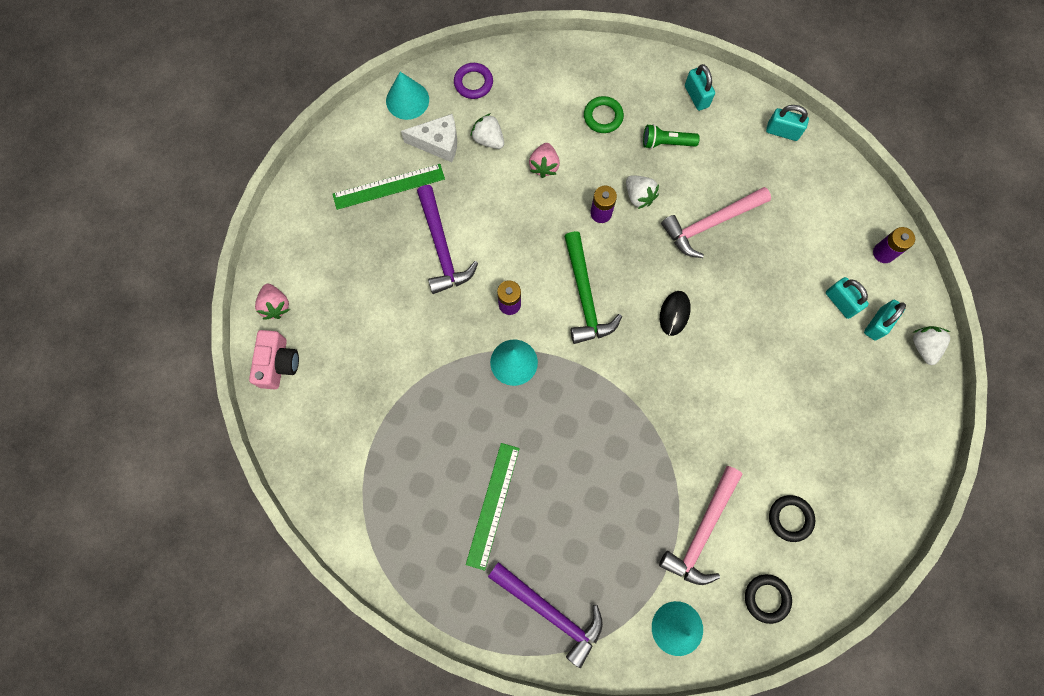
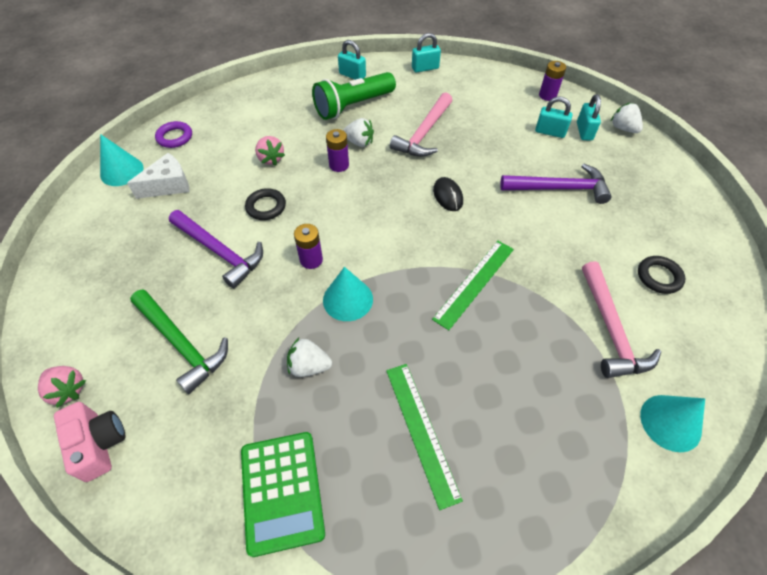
camera: 35 degrees left, 20 degrees down
green ruler [333,164,445,210] -> green ruler moved to [432,241,514,330]
white strawberry [470,113,504,149] -> white strawberry moved to [287,338,332,377]
purple hammer [488,562,603,668] -> purple hammer moved to [500,164,612,204]
green hammer [564,231,622,344] -> green hammer moved to [130,290,228,394]
green ring [584,96,624,133] -> none
green flashlight [643,124,700,149] -> green flashlight [312,72,396,120], size x1.82
black ring [745,574,792,624] -> black ring moved to [245,188,286,220]
none -> green calculator [241,432,325,557]

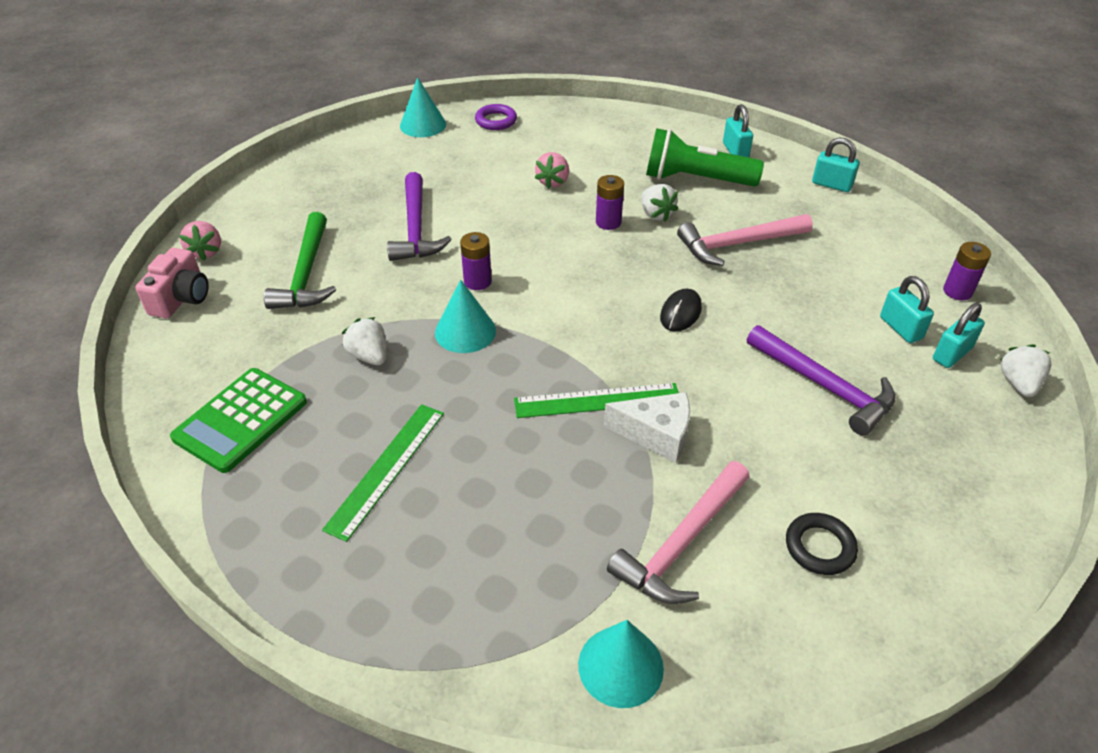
camera: 45 degrees right, 10 degrees down
white cheese [127,153,189,199] -> white cheese moved to [604,392,690,463]
black ring [245,188,286,220] -> none

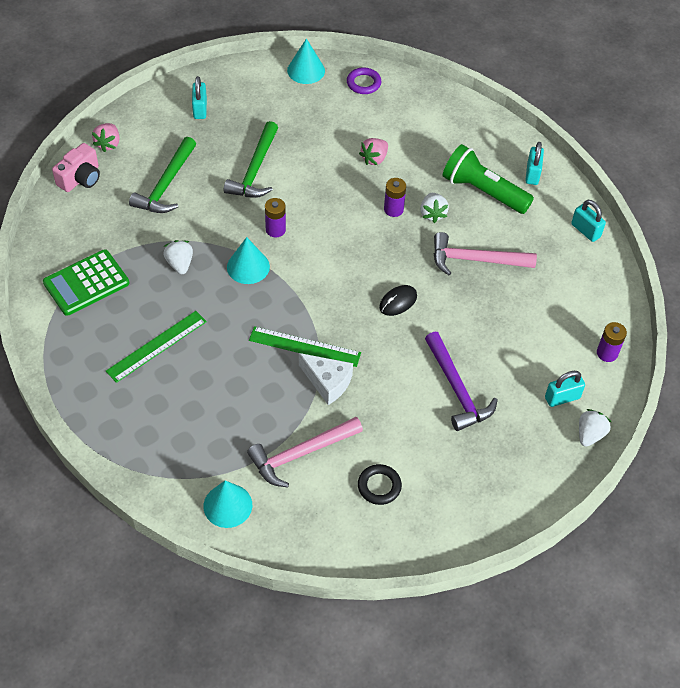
camera: 20 degrees right, 10 degrees up
purple hammer [387,172,452,261] -> green hammer [224,121,278,198]
turquoise padlock [880,276,934,343] -> turquoise padlock moved to [192,76,207,119]

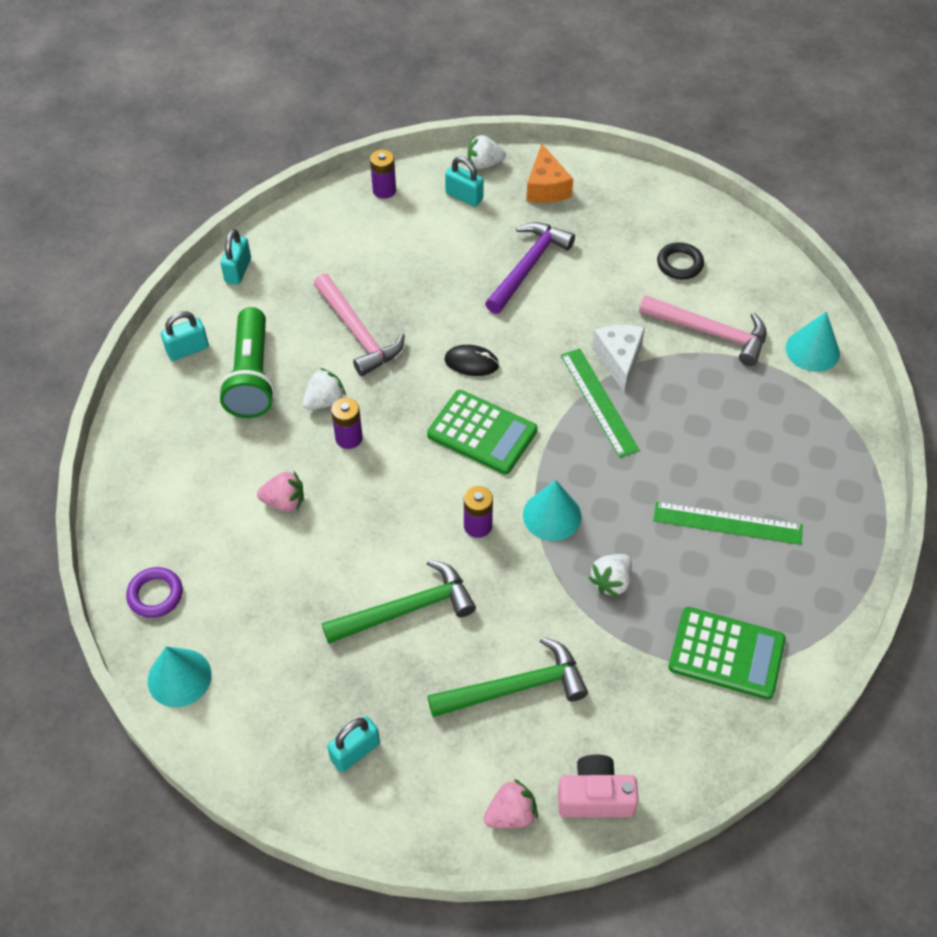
camera: 125 degrees left, 0 degrees up
none -> green calculator [427,390,537,474]
none -> orange cheese [526,144,573,203]

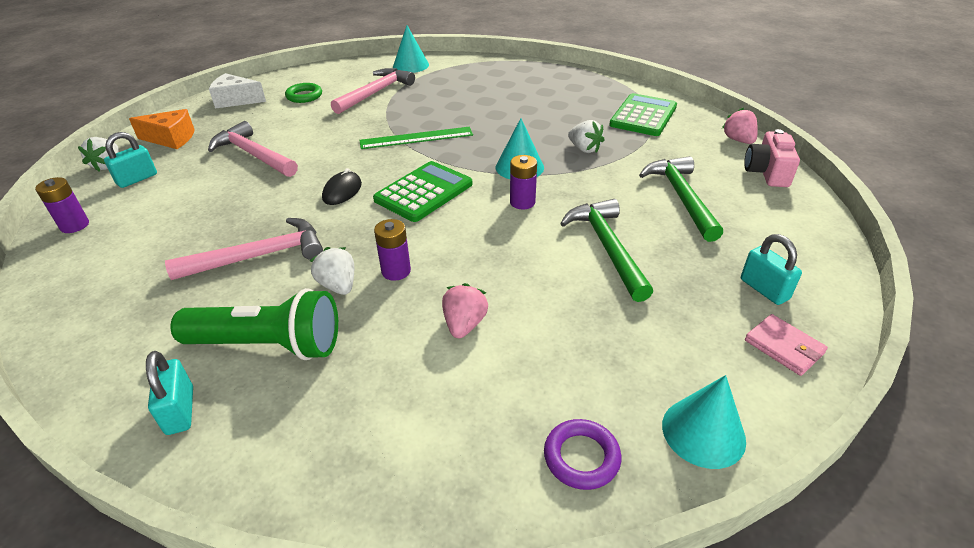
camera: 80 degrees left, 15 degrees down
turquoise padlock [220,229,251,285] -> none
pink strawberry [484,779,538,829] -> pink strawberry moved to [722,108,758,144]
purple hammer [485,222,575,314] -> pink hammer [208,121,298,177]
white cheese [592,325,645,393] -> white cheese moved to [209,73,266,109]
green ruler [653,501,803,545] -> none
black ring [657,242,704,279] -> green ring [285,83,322,103]
none -> pink wallet [745,314,828,376]

